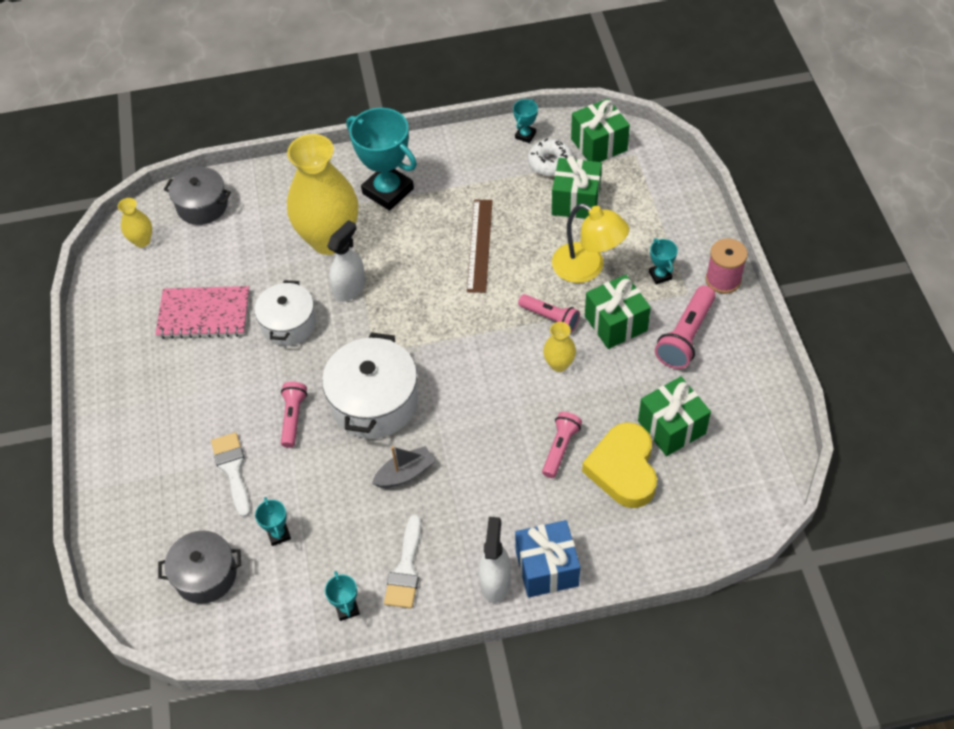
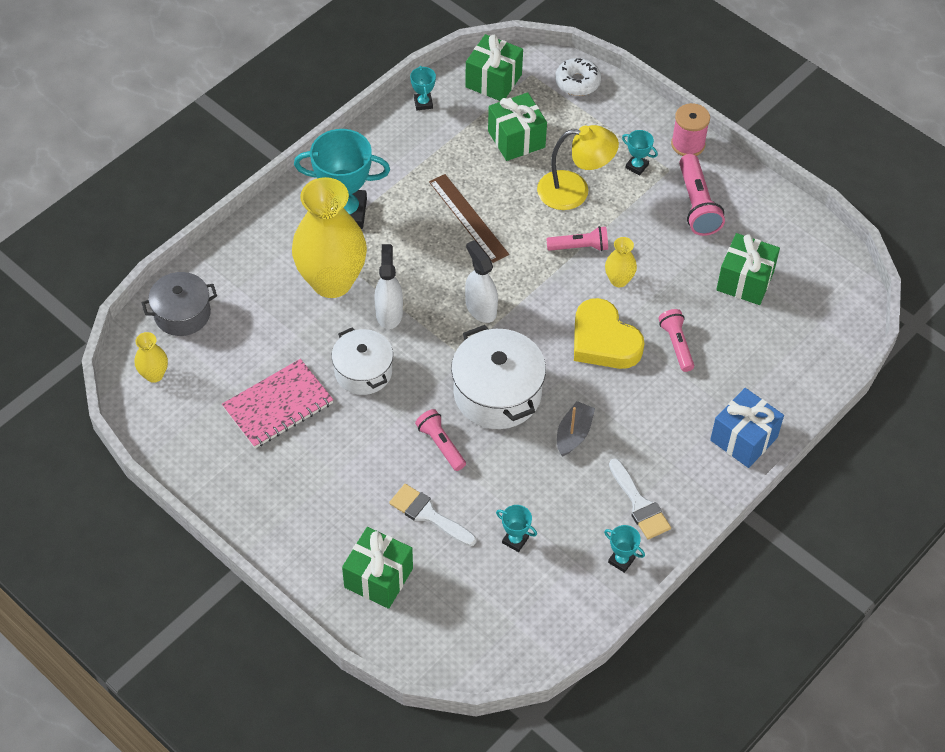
camera: 40 degrees left, 0 degrees up
grey pot [158,531,241,604] -> none
white spray bottle [478,517,511,603] -> white spray bottle moved to [465,240,498,323]
white donut [528,139,573,177] -> white donut moved to [555,58,601,96]
yellow heart [582,422,657,508] -> yellow heart moved to [574,298,644,369]
green gift [585,275,651,349] -> green gift moved to [342,527,413,609]

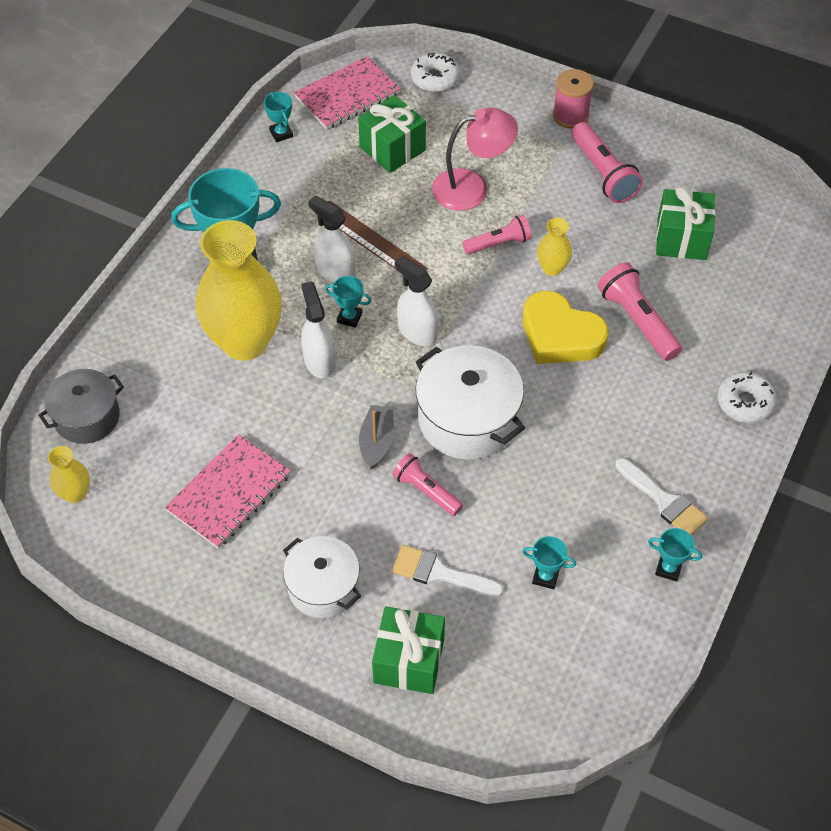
camera: 15 degrees left, 0 degrees up
white pot [332,327,393,395] -> white pot moved to [283,536,361,618]
green gift [465,34,523,101] -> pink notebook [294,56,400,130]
yellow lamp [537,125,619,210] -> pink lamp [432,107,518,211]
grey boat [557,401,595,457] -> grey boat moved to [359,405,394,469]
turquoise trophy [622,130,658,175] -> turquoise trophy moved to [325,276,371,328]
pink flashlight [658,309,694,372] -> pink flashlight [598,262,682,361], size x1.51
blue gift [710,388,784,468] -> white donut [717,371,777,423]
none -> white spray bottle [308,196,355,283]

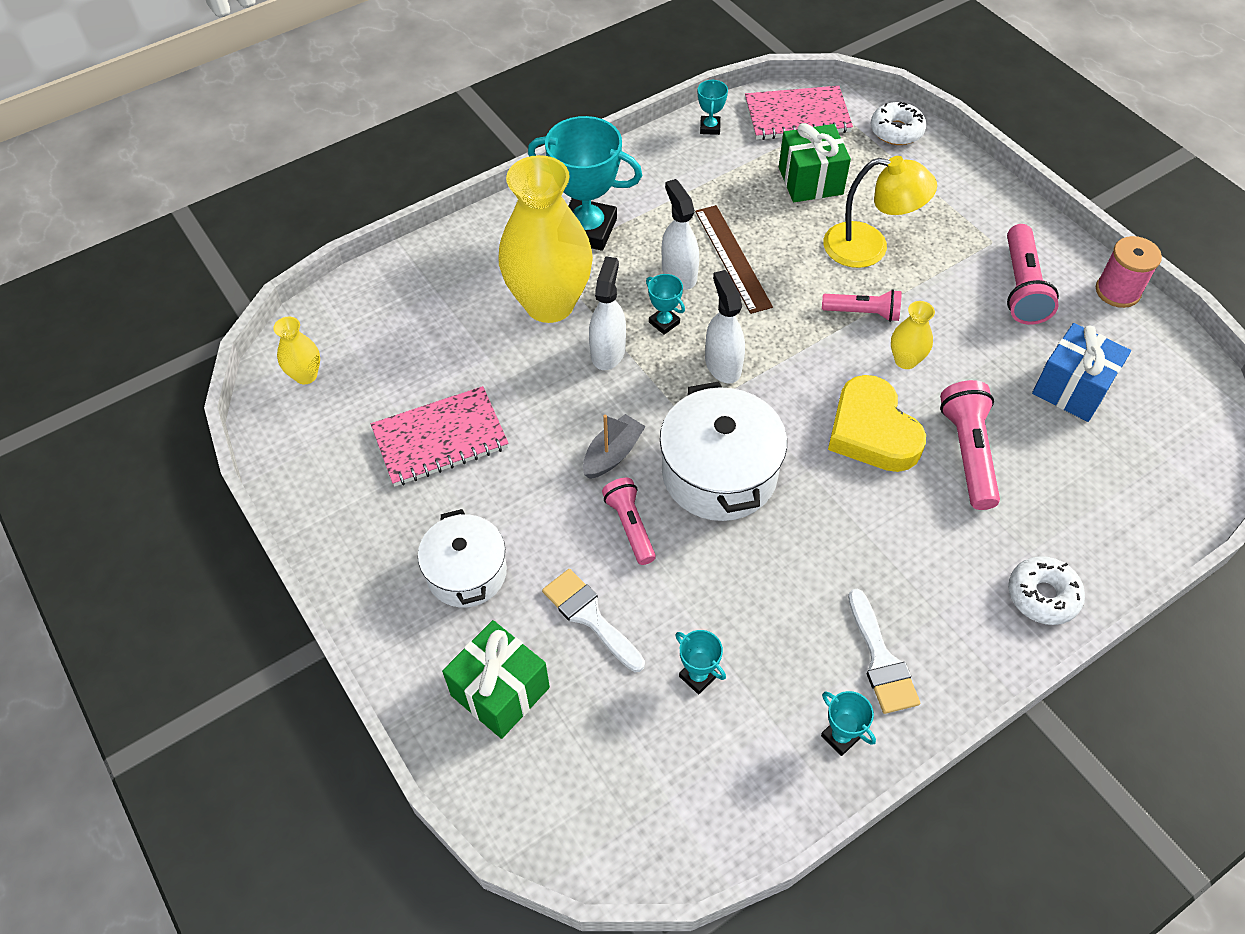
camera: 30 degrees right, 0 degrees up
grey pot [38,369,124,444] -> none
pink lamp [432,107,518,211] -> yellow lamp [823,156,937,268]
pink spool [553,69,594,129] -> pink spool moved to [1096,236,1162,308]
green gift [656,187,715,260] -> blue gift [1032,323,1131,422]

